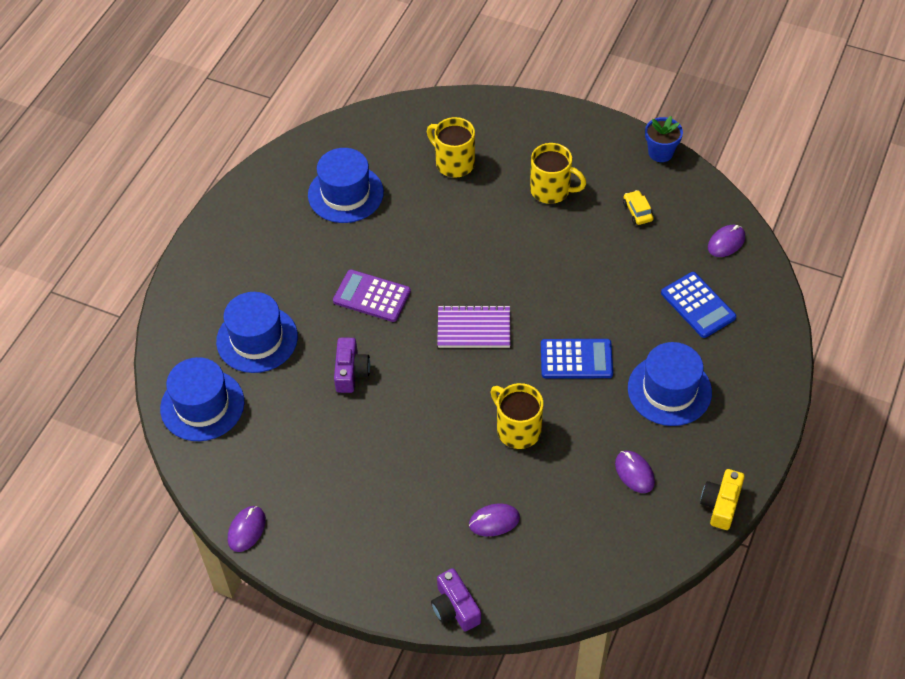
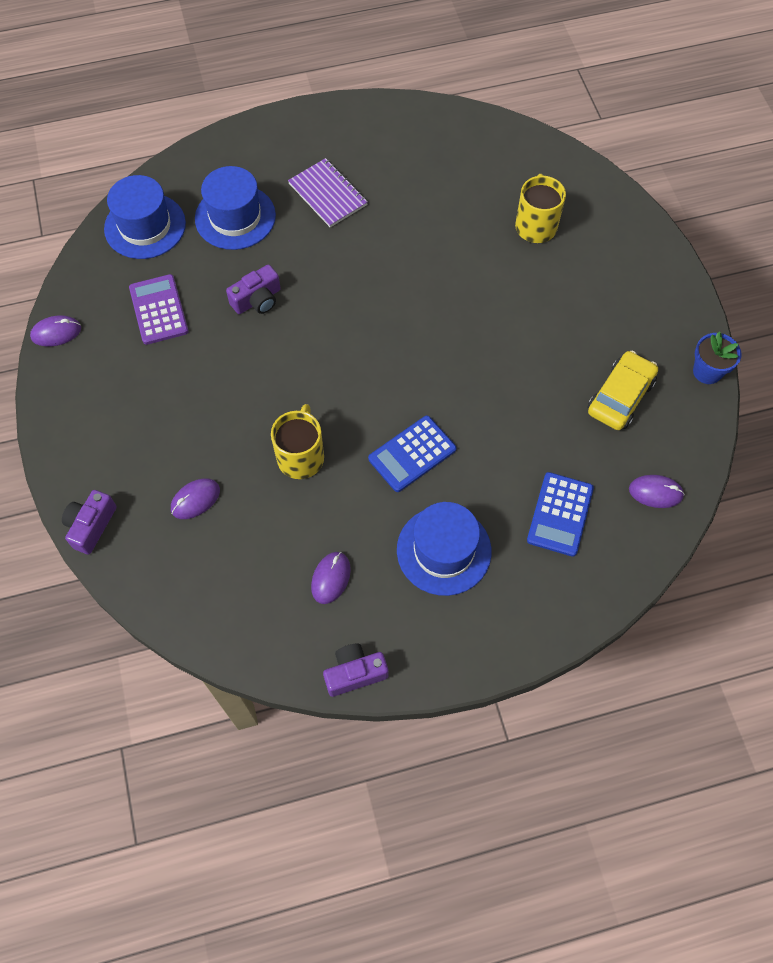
camera: 50 degrees right, 10 degrees up
blue hat [308,148,384,223] -> none
purple calculator [333,270,411,322] -> purple calculator moved to [129,274,189,345]
purple notebook [437,305,510,348] -> purple notebook moved to [288,158,368,227]
purple mouse [469,504,520,536] -> purple mouse turned 75 degrees counterclockwise [171,479,220,519]
yellow mug [530,143,587,204] -> none
blue calculator [541,339,613,378] -> blue calculator turned 90 degrees clockwise [368,416,457,492]
yellow car [623,190,653,225] -> yellow car [588,351,658,430], size x1.85
yellow camera [700,469,745,530] -> purple camera [323,643,388,697]

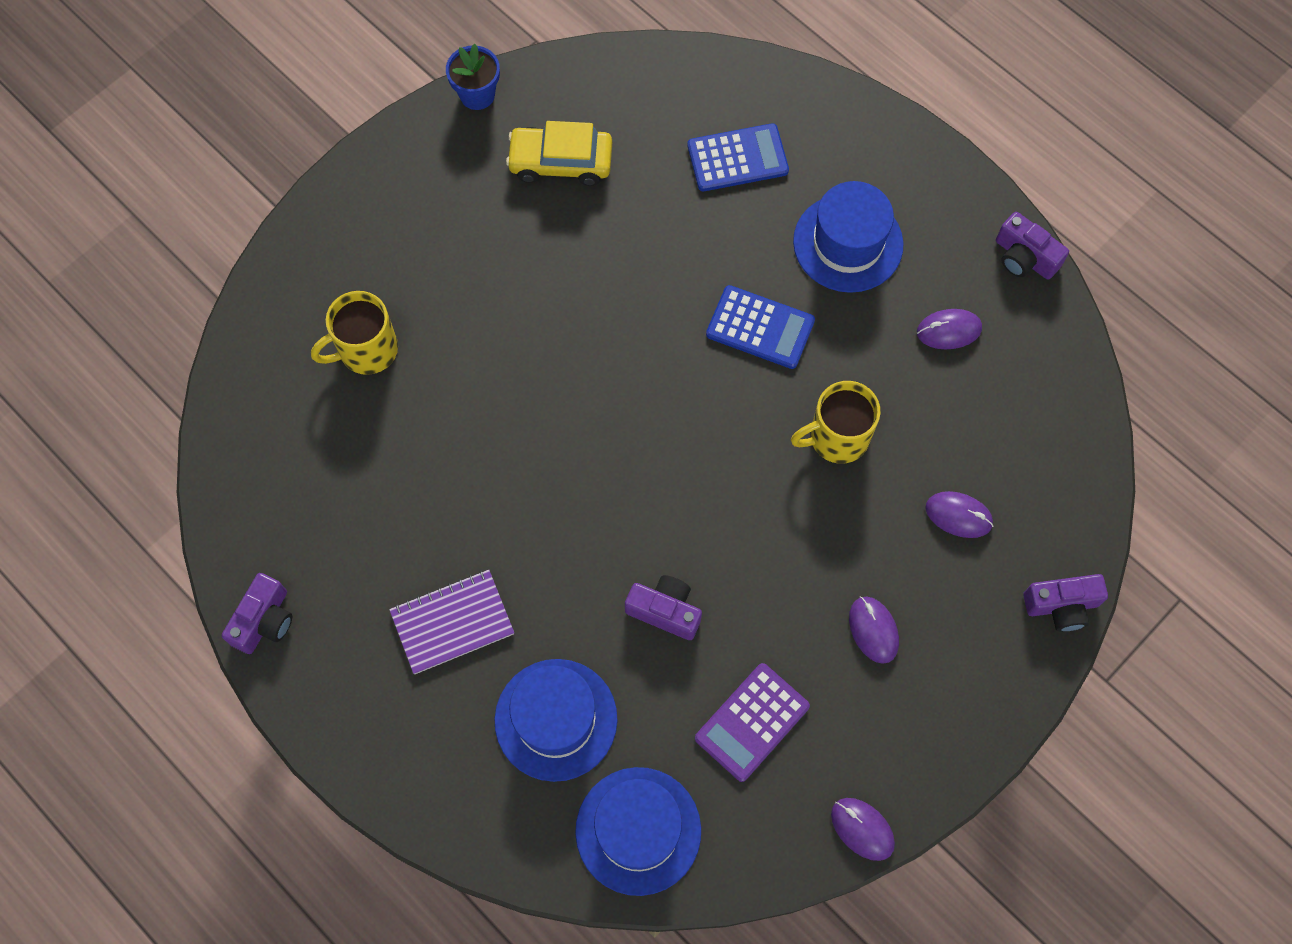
camera: 120 degrees left, 5 degrees up
purple notebook [288,158,368,227] -> purple notebook turned 45 degrees clockwise [389,570,514,674]
purple mouse [629,475,685,508] -> purple mouse moved to [849,596,899,664]
none -> purple camera [222,573,292,654]

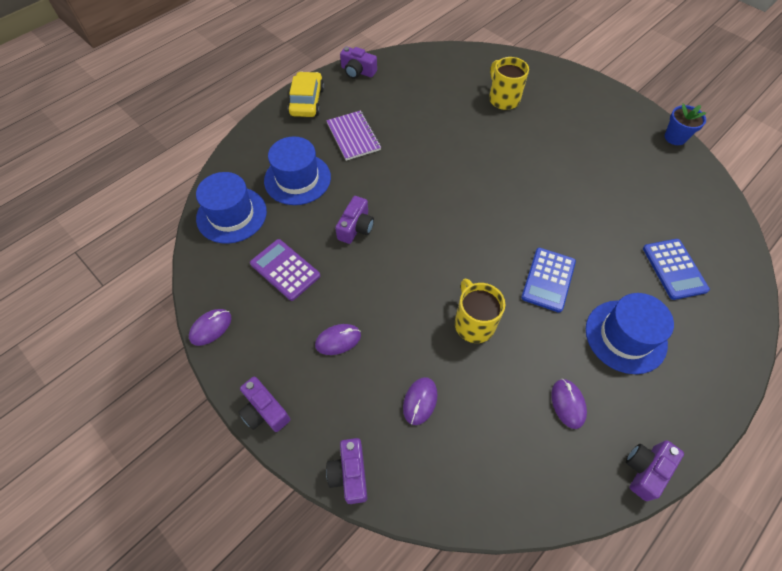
camera: 90 degrees right, 10 degrees down
yellow car [506,121,612,186] -> yellow car moved to [288,71,324,117]
none -> purple camera [239,377,290,432]

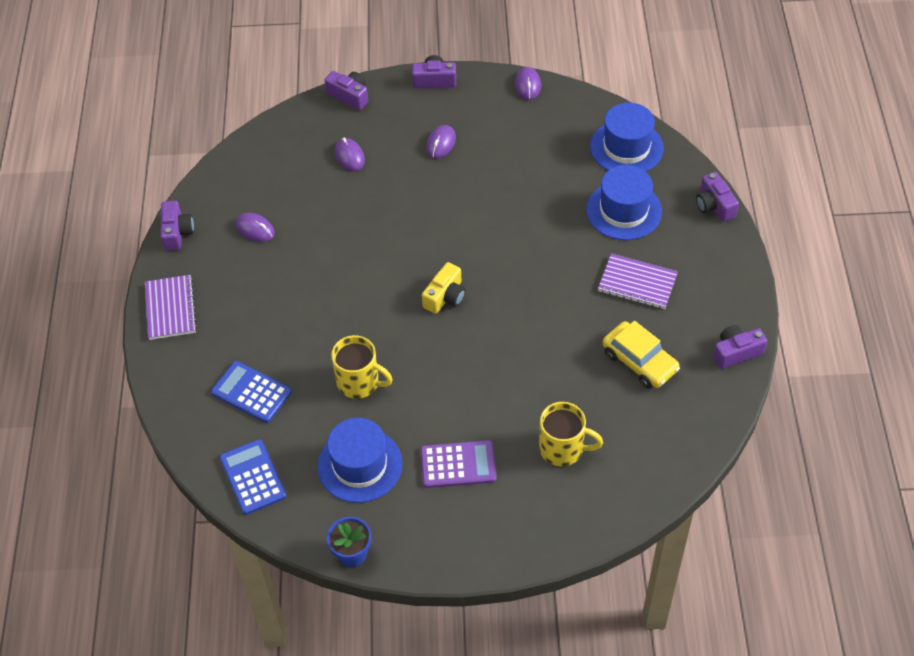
camera: 135 degrees right, 5 degrees down
purple calculator [250,239,320,301] -> purple calculator moved to [421,440,496,488]
yellow car [288,71,324,117] -> yellow car moved to [603,321,680,388]
purple camera [335,196,374,244] -> purple camera moved to [696,172,739,222]
yellow mug [455,279,505,343] -> yellow mug moved to [331,335,393,399]
blue calculator [521,248,576,313] -> blue calculator moved to [220,439,286,515]
blue hat [586,293,674,374] -> blue hat moved to [317,418,402,503]
none -> purple notebook [145,275,197,340]
none -> yellow camera [422,262,466,314]

